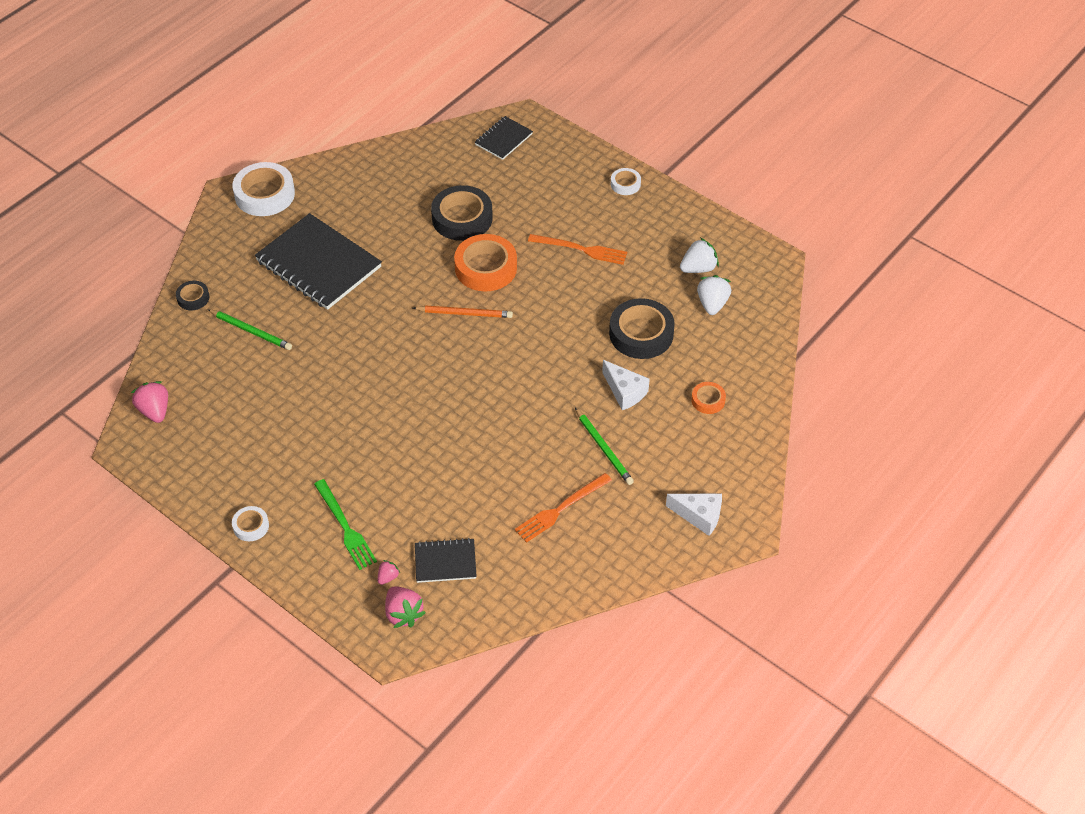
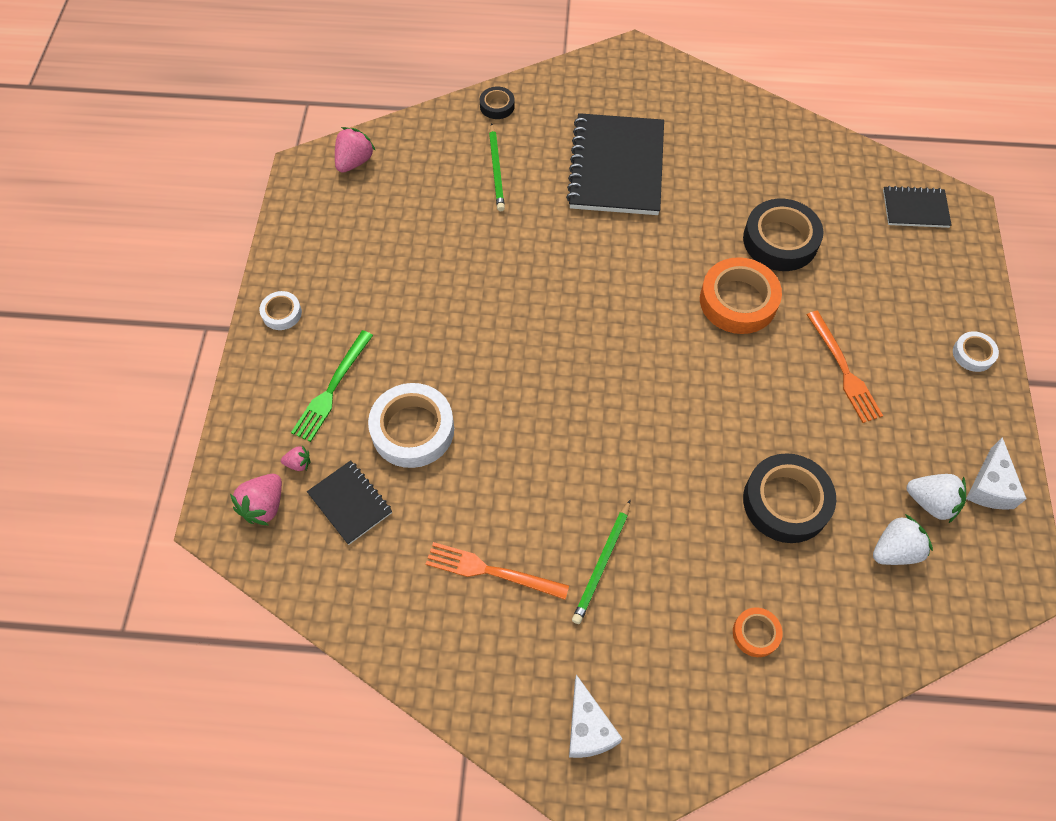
camera: 55 degrees right, 10 degrees up
white tape [232,162,295,216] -> white tape moved to [368,383,454,468]
orange pencil [413,306,513,318] -> none
white cheese [602,360,650,410] -> white cheese moved to [966,438,1026,510]

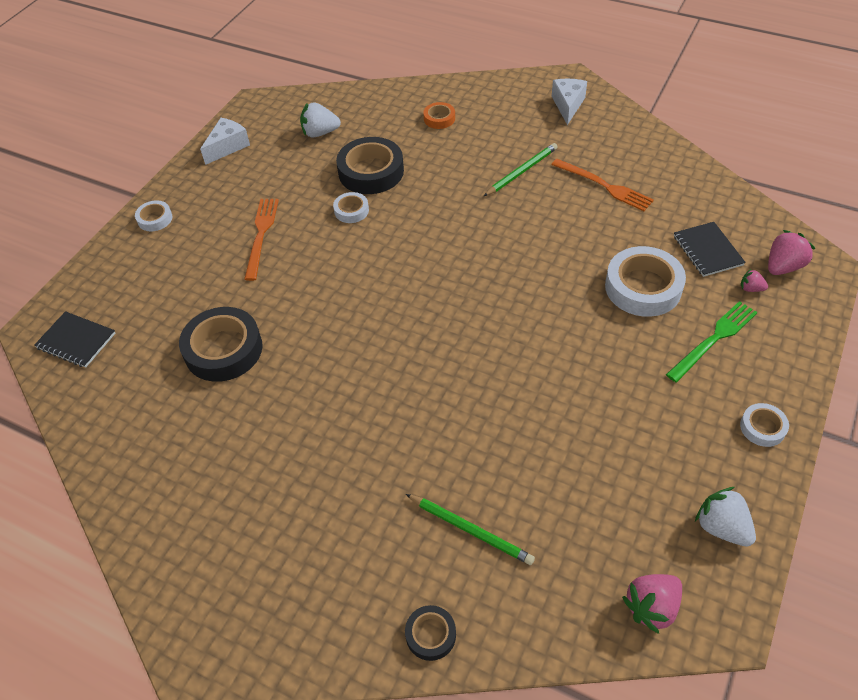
camera: 155 degrees left, 10 degrees down
green pencil [489,123,505,211] -> green pencil turned 105 degrees clockwise [406,494,535,565]
black notebook [566,113,664,215] -> none
orange tape [700,257,782,334] -> none
white strawberry [907,474,966,524] -> white strawberry moved to [695,487,756,547]
none -> white tape [333,192,369,223]

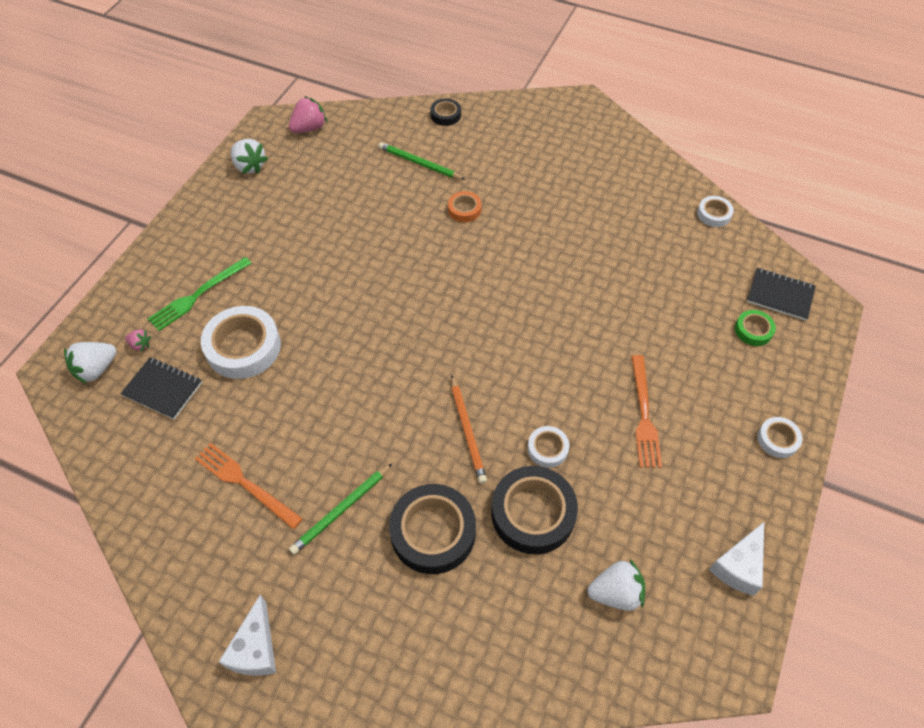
camera: 175 degrees right, 5 degrees up
black tape [179,307,263,382] -> black tape moved to [389,484,476,574]
orange tape [423,102,455,129] -> orange tape moved to [448,191,482,222]
black notebook [674,222,746,277] -> black notebook turned 45 degrees counterclockwise [120,358,202,419]
white tape [740,403,789,447] -> white tape moved to [697,196,734,227]
pink strawberry [768,230,816,275] -> white strawberry [64,342,117,384]
none -> orange pencil [451,375,487,484]
none -> green tape [735,310,776,346]

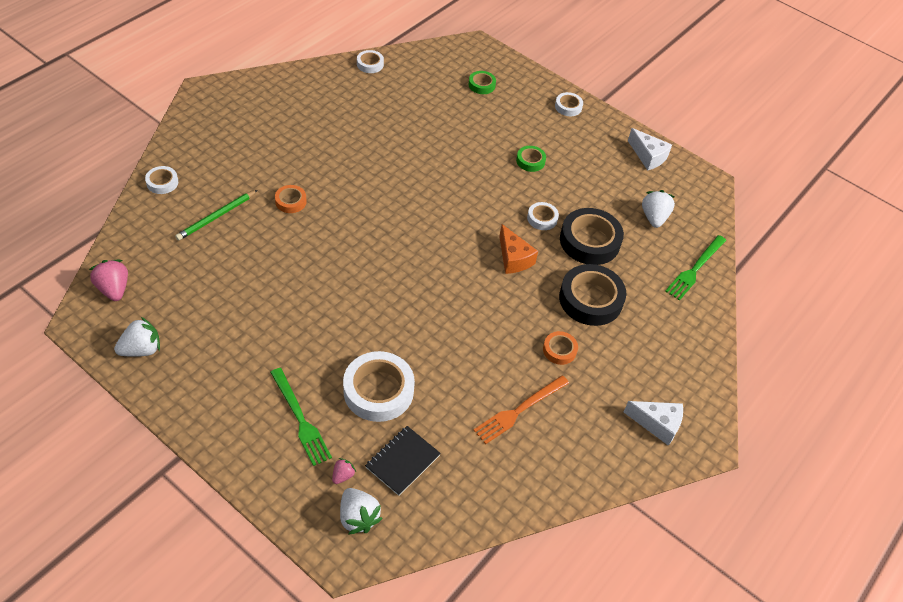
camera: 80 degrees left, 5 degrees down
green pencil [289,463,393,555] -> orange tape [543,331,578,365]
black tape [430,99,461,126] -> white tape [145,166,178,194]
orange pencil [451,375,487,484] -> orange cheese [499,224,538,274]
orange fork [631,355,662,468] -> green tape [516,146,546,172]
black notebook [747,268,816,321] -> none
none -> green fork [665,235,726,301]

